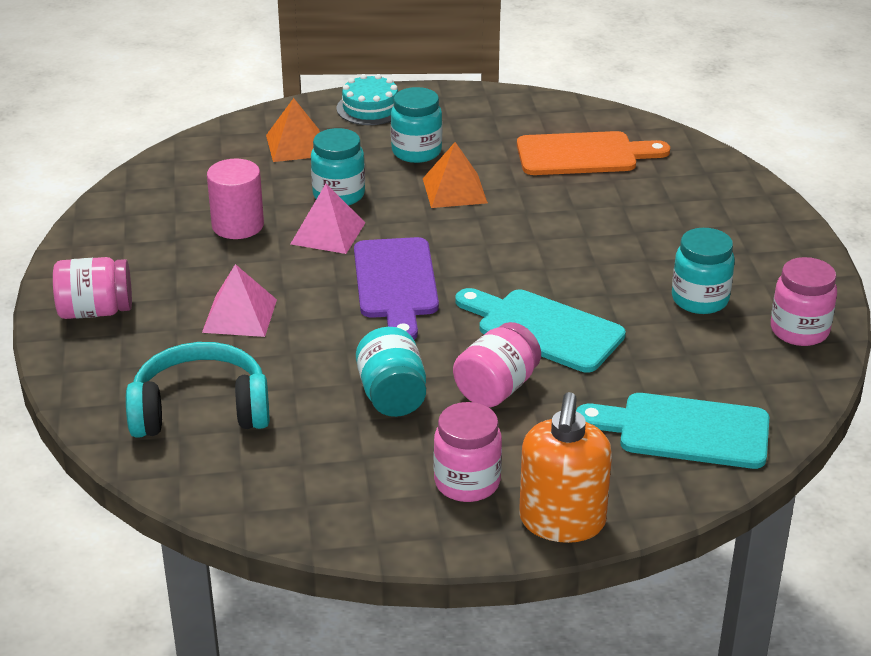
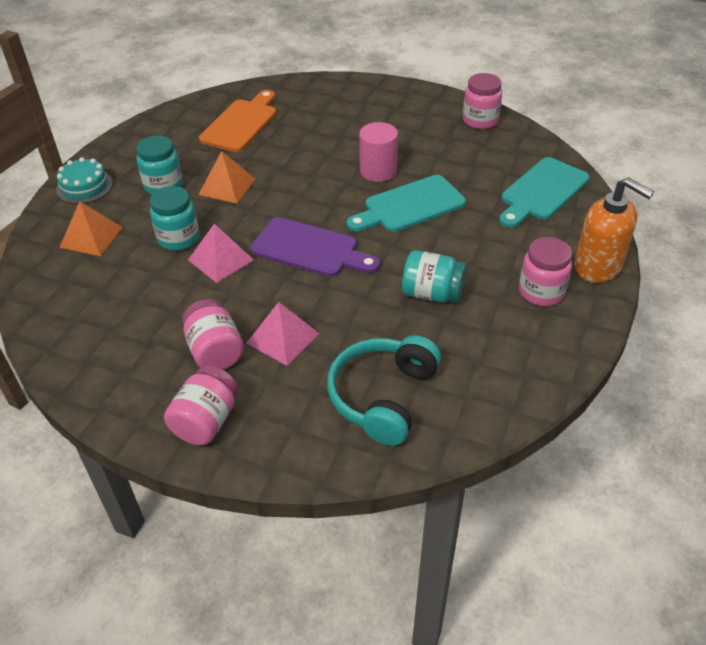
camera: 60 degrees left, 10 degrees up
pink cylinder [207,159,264,239] -> pink cylinder moved to [359,122,398,182]
pink jar [453,322,541,407] -> pink jar moved to [182,299,244,370]
turquoise jar [672,228,735,314] -> none

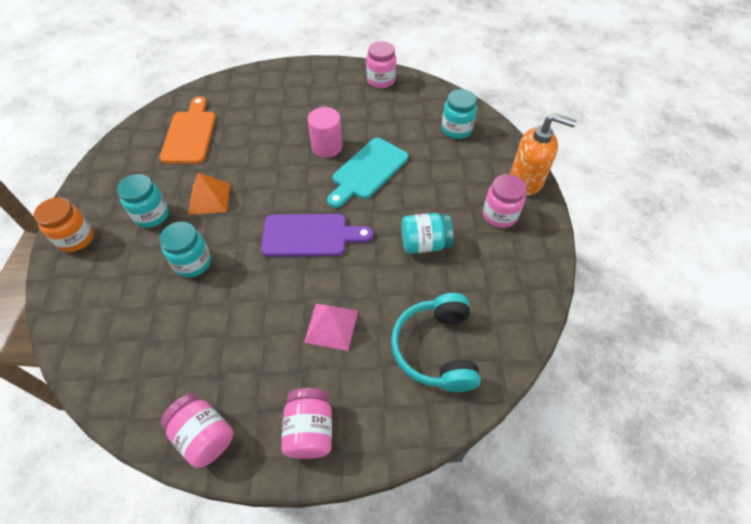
camera: 25 degrees left, 10 degrees up
turquoise cake [56,157,113,204] -> orange jar [34,197,94,252]
orange pyramid [59,201,123,256] -> none
pink jar [182,299,244,370] -> pink jar moved to [161,394,233,468]
pink pyramid [188,224,254,283] -> none
turquoise cutting board [499,157,590,228] -> turquoise jar [442,89,477,139]

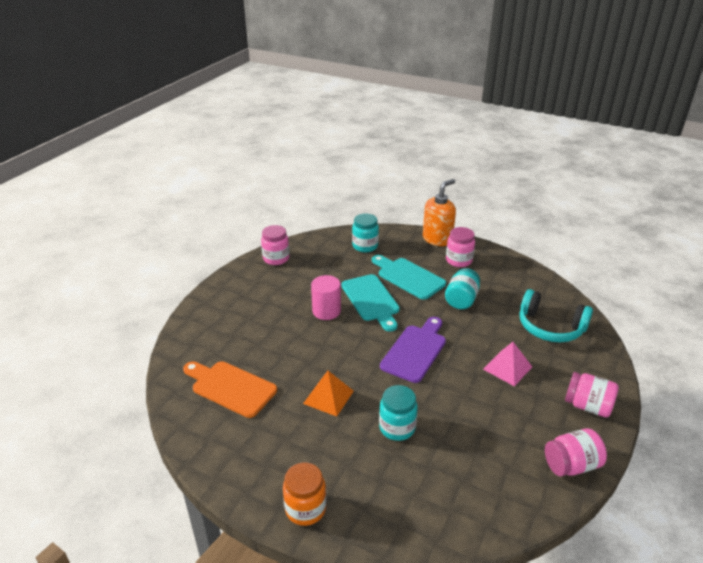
camera: 60 degrees left, 20 degrees down
turquoise jar [117,174,169,228] -> none
none -> turquoise cutting board [372,255,446,300]

